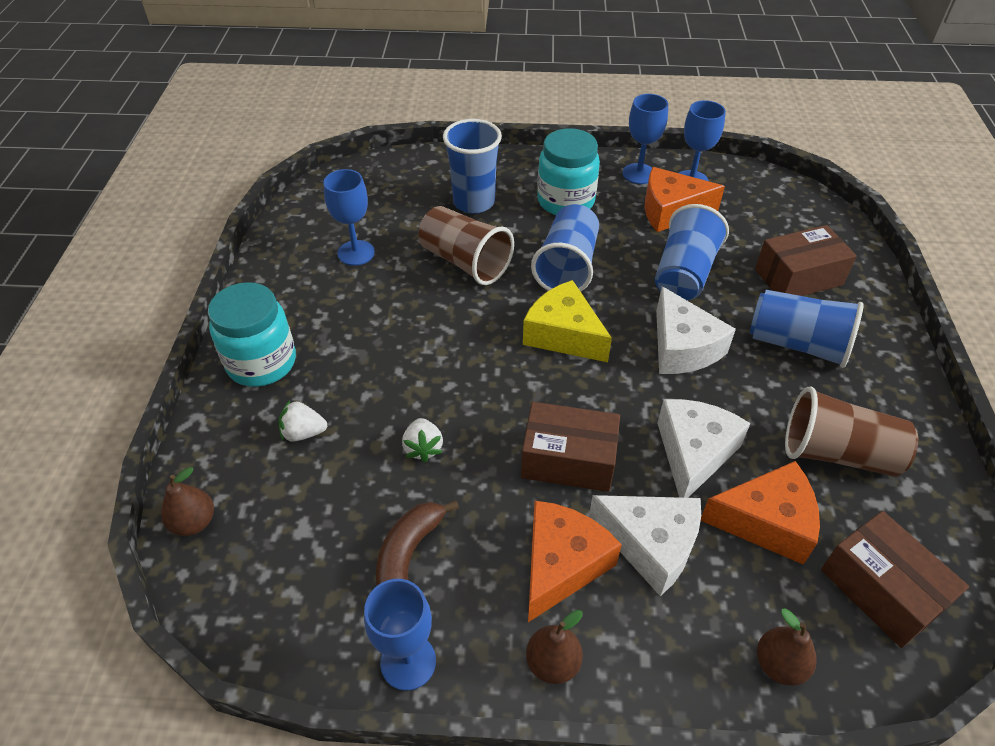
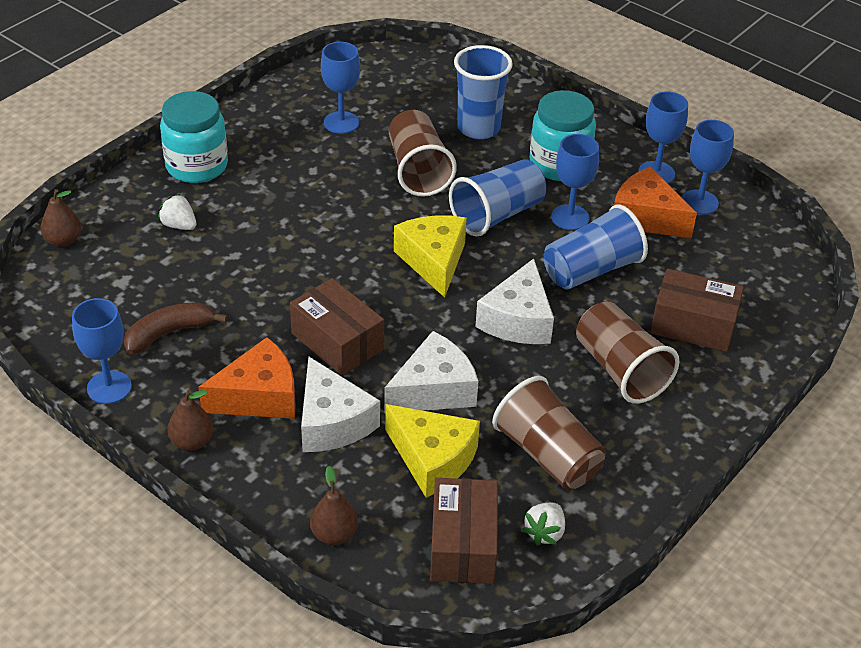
camera: 35 degrees right, 5 degrees down
white strawberry [402,418,443,463] -> white strawberry moved to [522,503,565,546]
orange cheese [701,461,820,565] -> yellow cheese [385,404,480,498]
blue cup [750,290,864,368] -> brown cup [576,302,679,404]
none -> blue goblet [551,134,599,230]

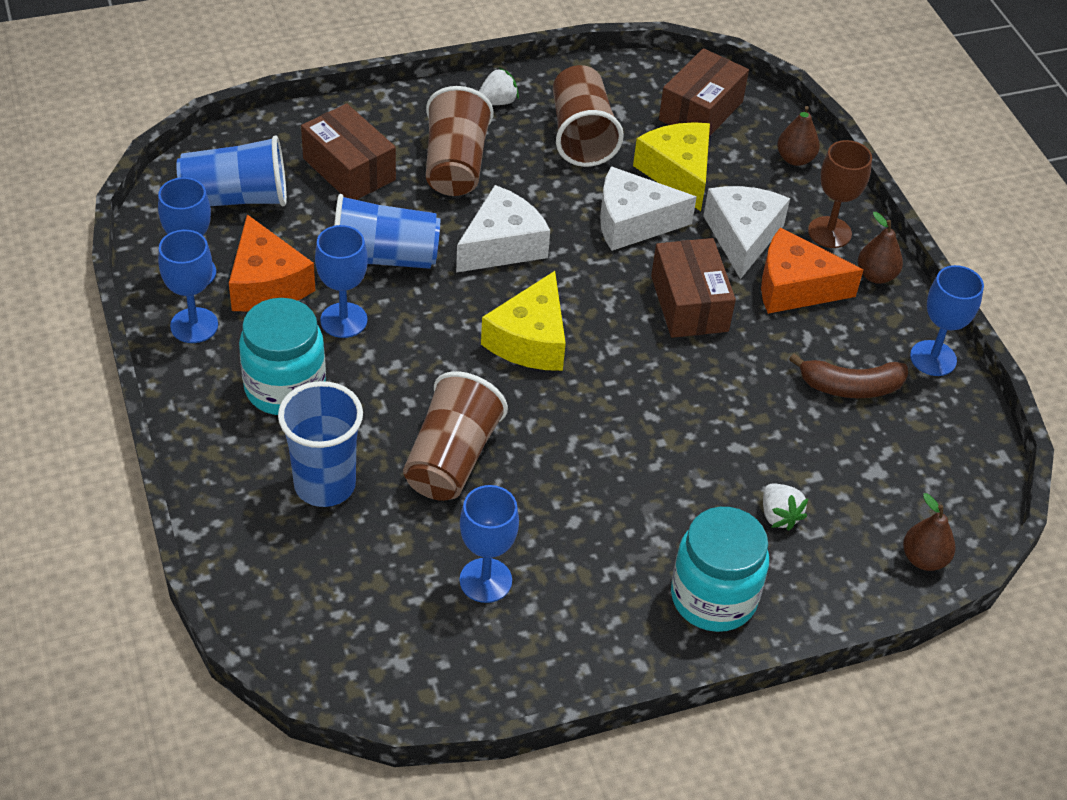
camera: 150 degrees left, 5 degrees up
blue cup [449,159,546,236] -> blue cup moved to [177,135,287,206]
white strawberry [522,503,565,546] -> white strawberry moved to [479,68,519,105]
none -> brown goblet [808,140,872,248]

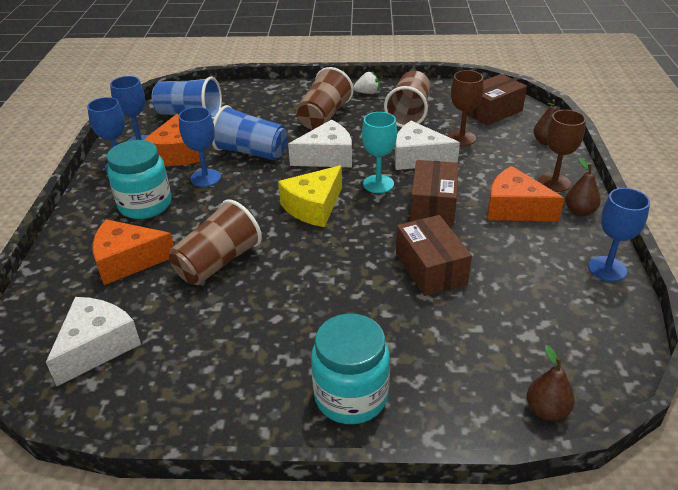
camera: 25 degrees right, 10 degrees down
blue cup [278,381,363,507] -> orange cheese [93,219,174,285]
brown box [301,104,396,200] -> brown box moved to [396,215,472,296]
blue goblet [460,485,519,603] -> none
yellow cheese [633,122,710,211] -> brown goblet [448,70,484,146]
white cheese [703,186,790,279] -> white cheese moved to [46,297,141,386]
white strawberry [763,483,808,531] -> none
brown banana [789,353,908,398] -> none
none -> turquoise goblet [362,112,397,193]

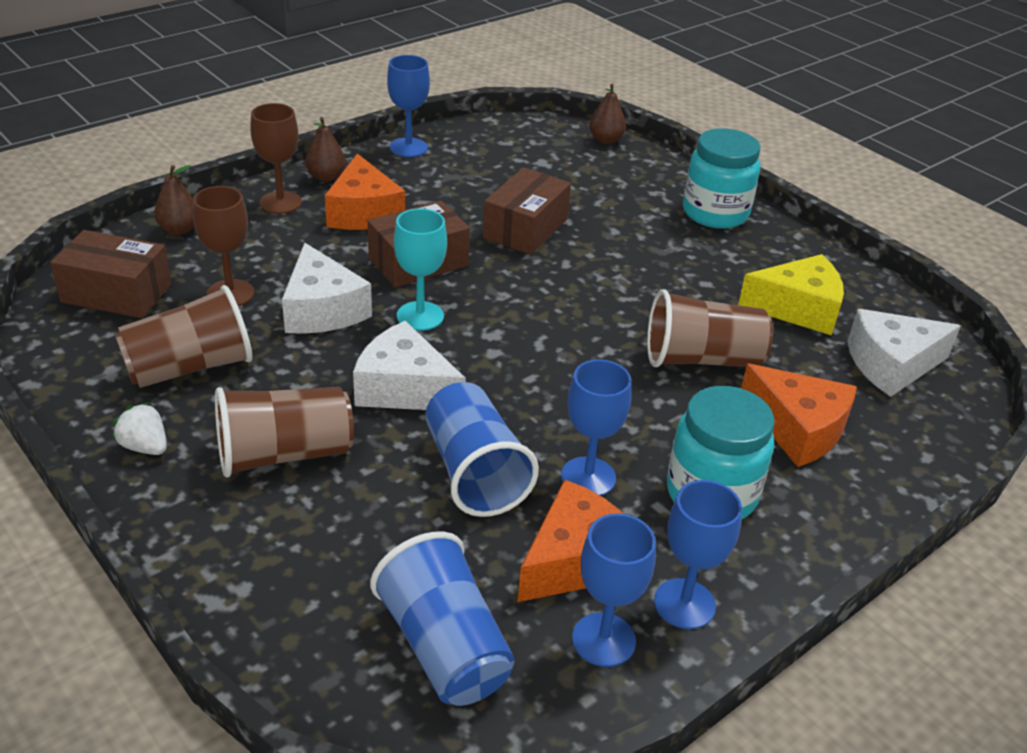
camera: 135 degrees left, 0 degrees up
yellow cheese [278,165,342,227] -> yellow cheese moved to [738,254,844,335]

